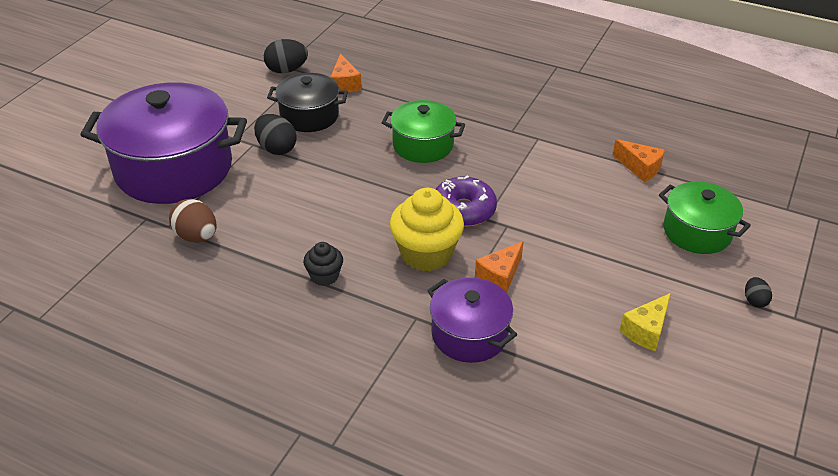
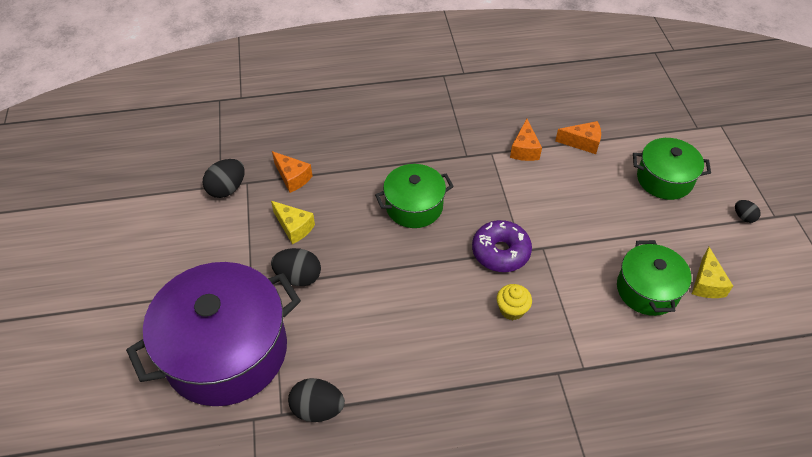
camera: 35 degrees left, 10 degrees up
brown egg [169,199,217,243] -> black egg [288,378,345,422]
black pot [267,73,348,132] -> yellow cheese [271,201,315,244]
black cupcake [303,242,343,286] -> none
yellow cupcake [390,188,464,272] -> yellow cupcake [497,284,532,320], size x0.53
purple pot [427,277,517,363] -> none
orange cheese [475,241,524,293] -> orange cheese moved to [510,119,542,161]
none -> green pot [617,240,692,316]

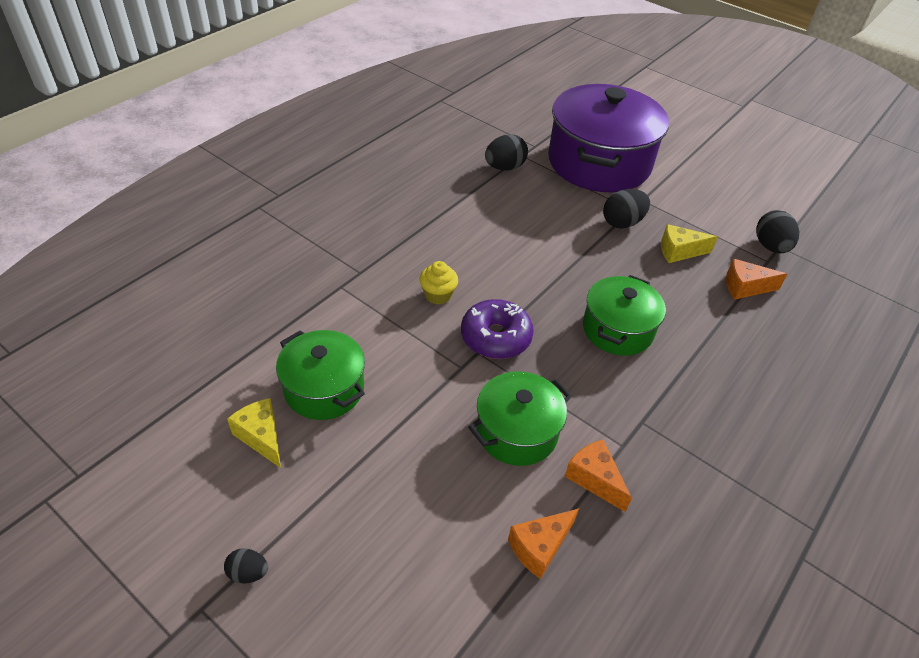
camera: 135 degrees right, 5 degrees down
green pot [633,138,711,200] -> green pot moved to [468,371,572,466]

